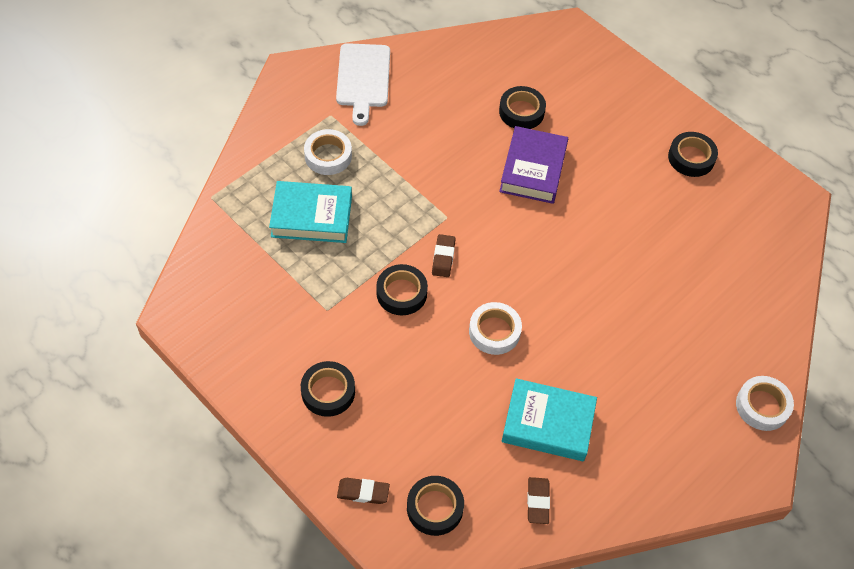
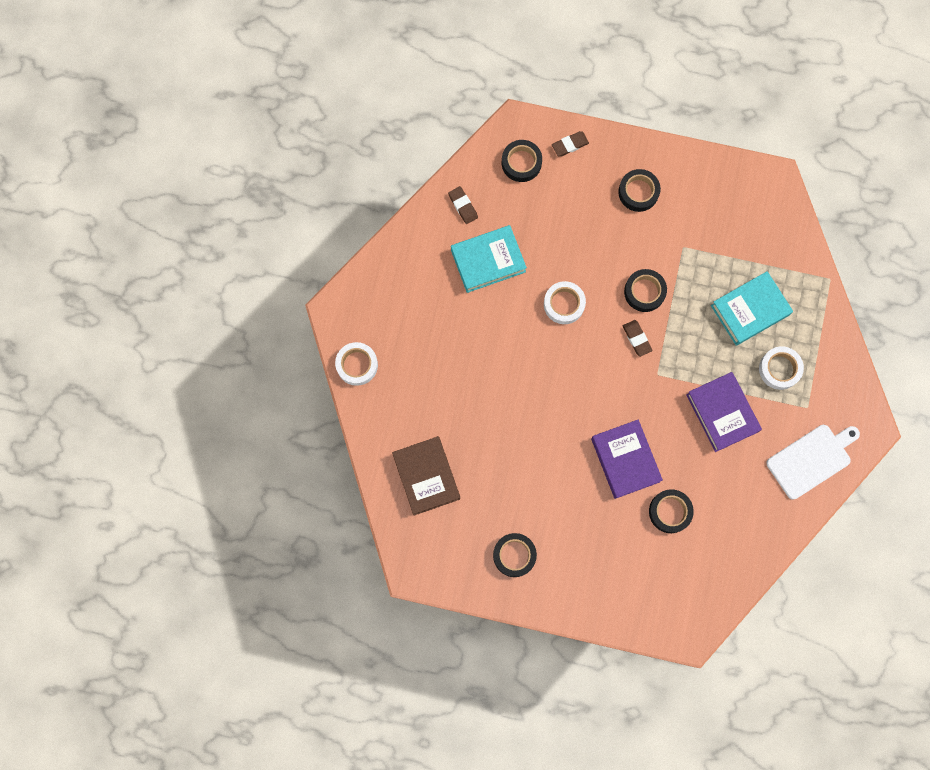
camera: 150 degrees right, 20 degrees up
white cutting board [336,43,390,126] -> white cutting board turned 90 degrees clockwise [766,425,860,499]
none -> brown book [392,436,460,516]
none -> purple book [686,372,762,452]

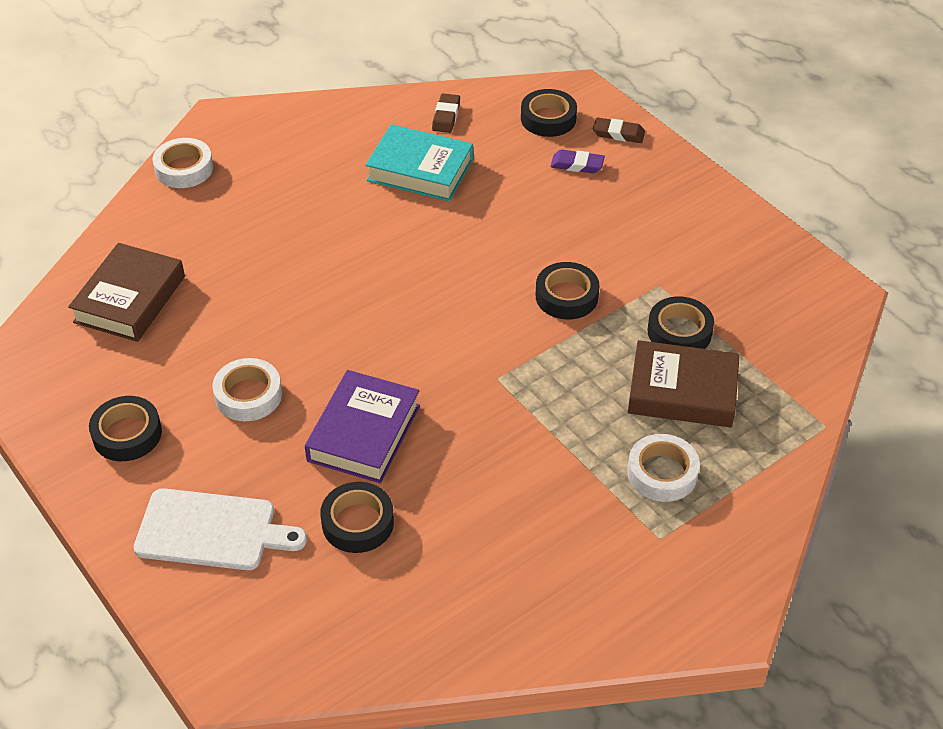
camera: 40 degrees right, 30 degrees down
white tape [544,281,586,324] -> white tape moved to [213,358,282,421]
black tape [618,169,661,212] -> black tape moved to [647,296,714,349]
brown eraser [623,320,652,357] -> none
purple book [686,372,762,452] -> none
turquoise book [711,271,793,346] -> brown book [628,340,740,427]
white cutting board [766,425,860,499] -> white cutting board moved to [134,488,307,570]
none -> purple eraser [550,149,605,173]

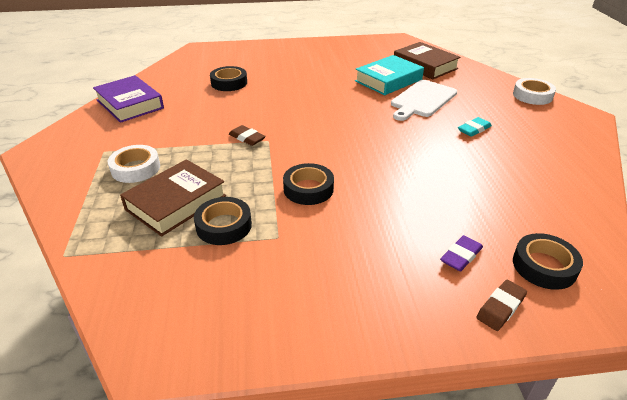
camera: 120 degrees right, 10 degrees down
black tape [89,396,162,461] -> none
white cutting board [134,488,307,570] -> white cutting board moved to [391,80,457,121]
white tape [213,358,282,421] -> none
purple book [305,370,420,483] -> purple book moved to [93,75,164,123]
turquoise book [365,124,473,202] -> turquoise book moved to [355,55,424,95]
brown eraser [432,93,460,133] -> brown eraser moved to [229,125,266,146]
none -> turquoise eraser [458,117,492,137]

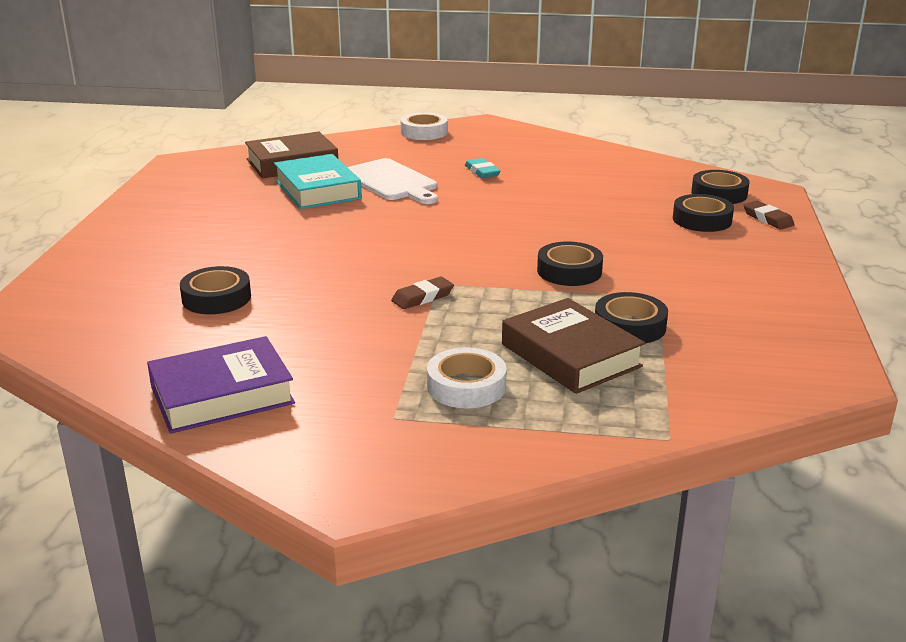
camera: 75 degrees left, 10 degrees down
purple eraser [440,235,483,271] -> black tape [673,194,734,232]

